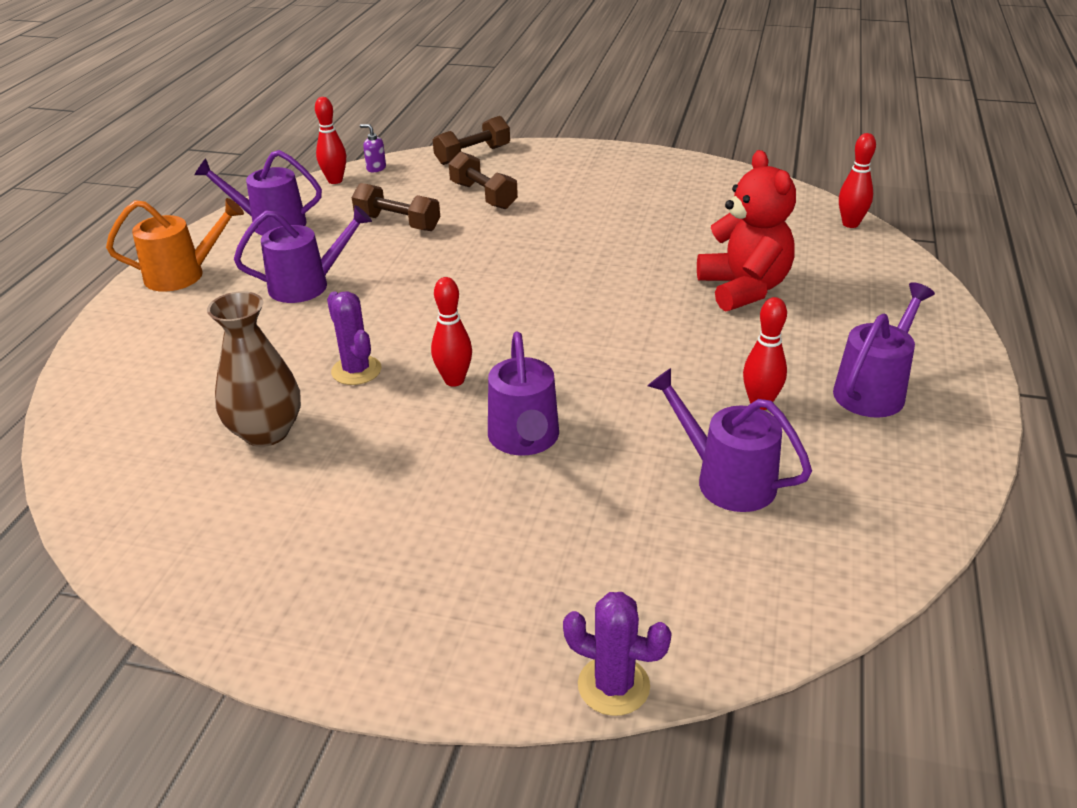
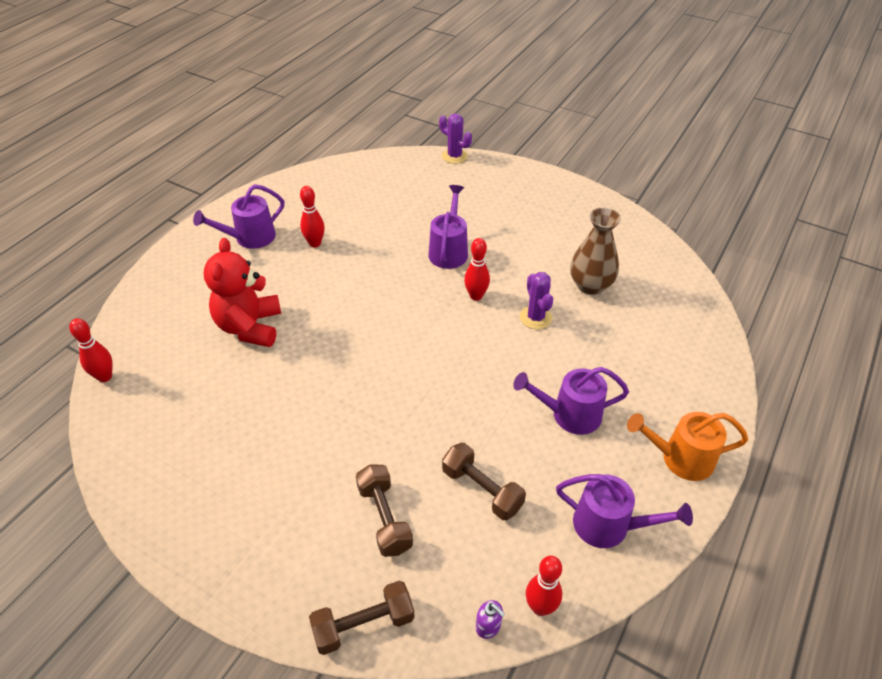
camera: 165 degrees left, 10 degrees up
purple watering can [648,368,812,512] -> none

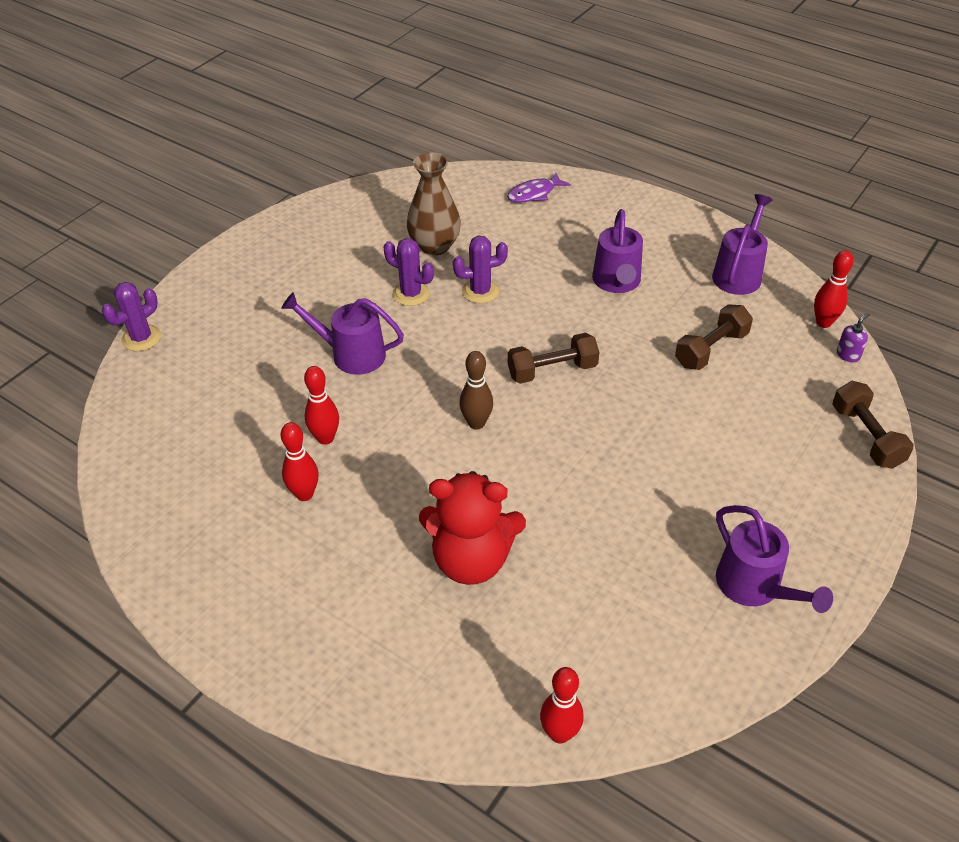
camera: 85 degrees left, 0 degrees up
purple watering can [193,184,284,249] -> purple watering can moved to [716,505,833,613]
brown dumbbell [356,465,413,557] -> brown dumbbell moved to [508,333,599,384]
red bowling pin [464,238,490,301] -> red bowling pin moved to [304,366,339,445]
orange watering can [627,412,748,481] -> none
none -> purple cactus [383,238,434,306]
none -> brown bowling pin [459,351,493,430]
none -> purple fish [507,173,571,203]

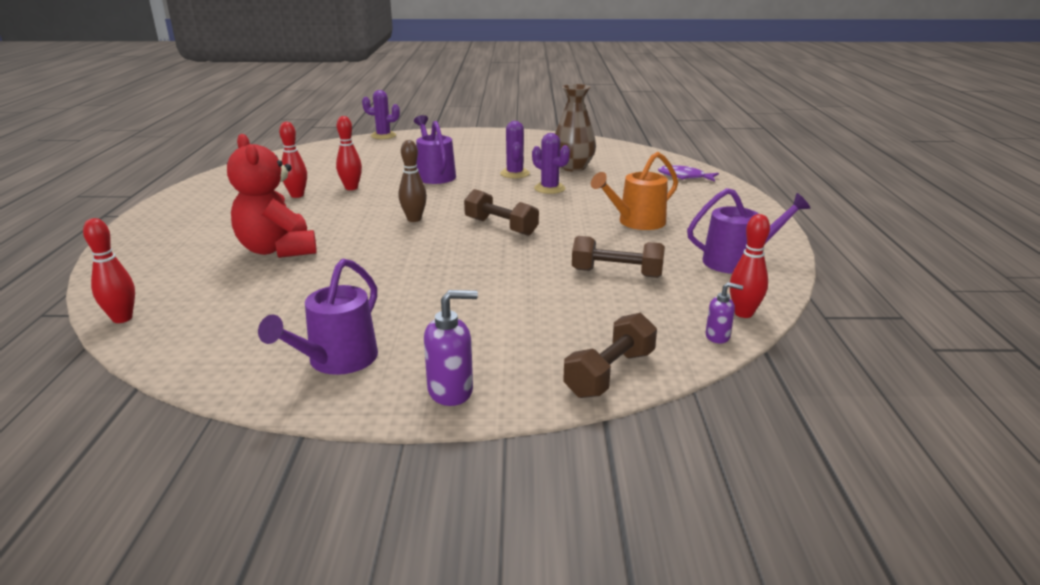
camera: 55 degrees right, 20 degrees down
purple watering can [592,209,643,293] -> orange watering can [591,152,678,230]
none -> purple soap dispenser [424,290,478,406]

